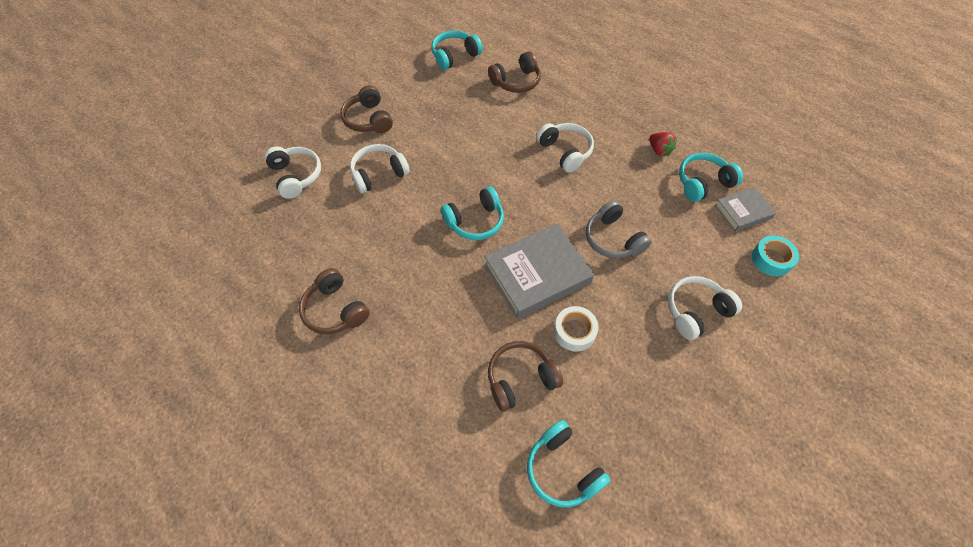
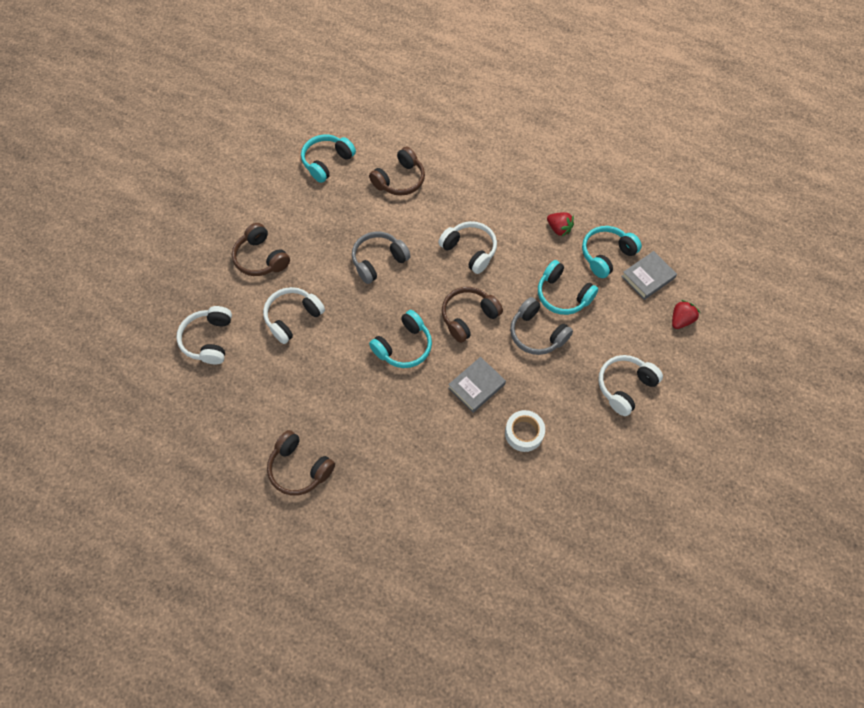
camera: 15 degrees left, 5 degrees up
white headphones [264,146,321,199] -> white headphones turned 135 degrees counterclockwise [176,306,232,364]
grey book [484,224,594,319] -> grey book [448,357,506,413], size x0.56
brown headphones [488,341,563,412] -> brown headphones moved to [442,287,503,343]
turquoise headphones [527,420,611,507] -> turquoise headphones moved to [538,260,598,315]
turquoise tape [752,235,799,276] -> red strawberry [672,300,700,329]
none -> grey headphones [352,231,411,284]

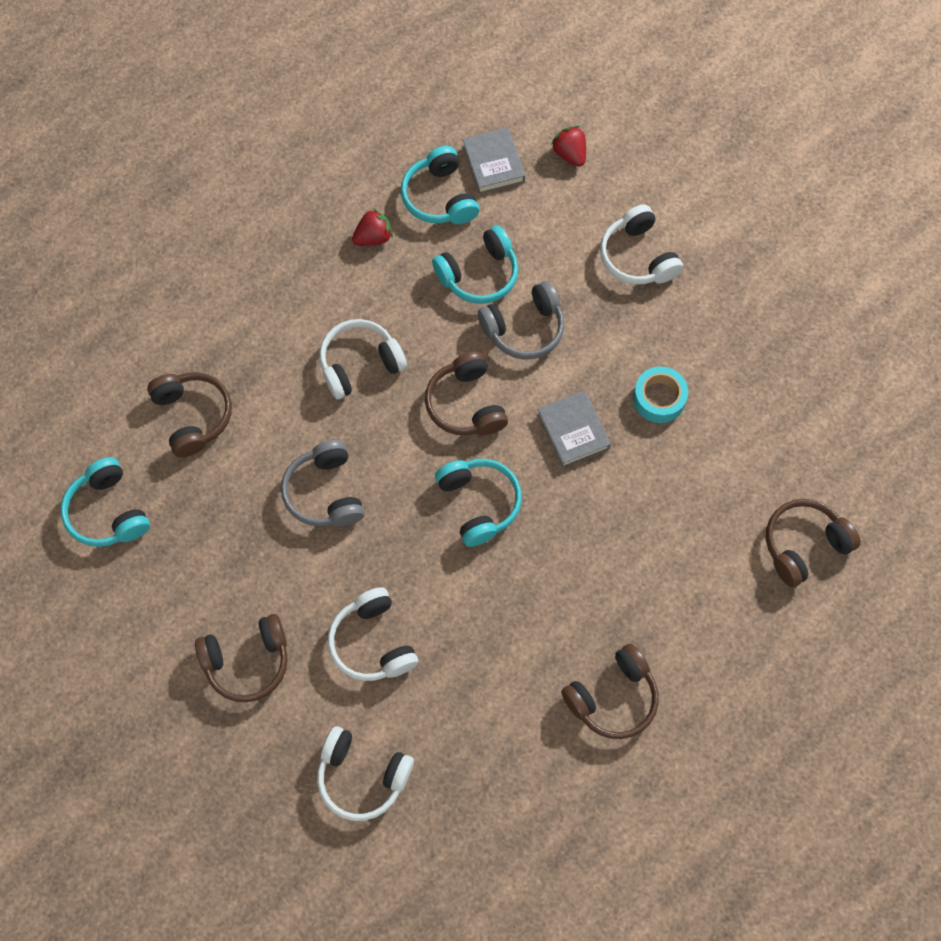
camera: 70 degrees left, 5 degrees up
white tape [505,410,545,452] -> turquoise tape [633,367,688,423]
none -> brown headphones [766,499,861,587]

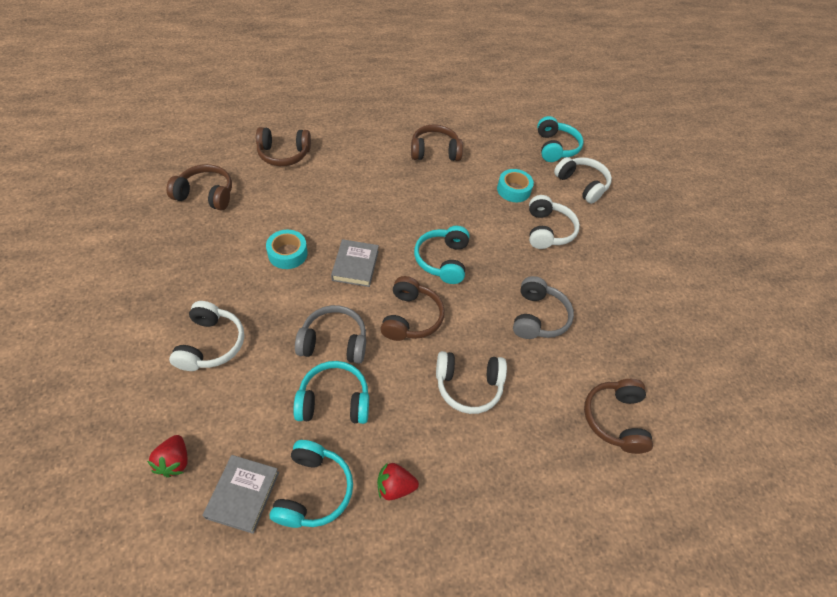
camera: 155 degrees left, 15 degrees down
turquoise headphones [61,457,150,547] -> turquoise headphones moved to [537,116,584,162]
brown headphones [195,614,288,702] -> brown headphones moved to [166,164,232,210]
none -> turquoise tape [497,169,534,202]

